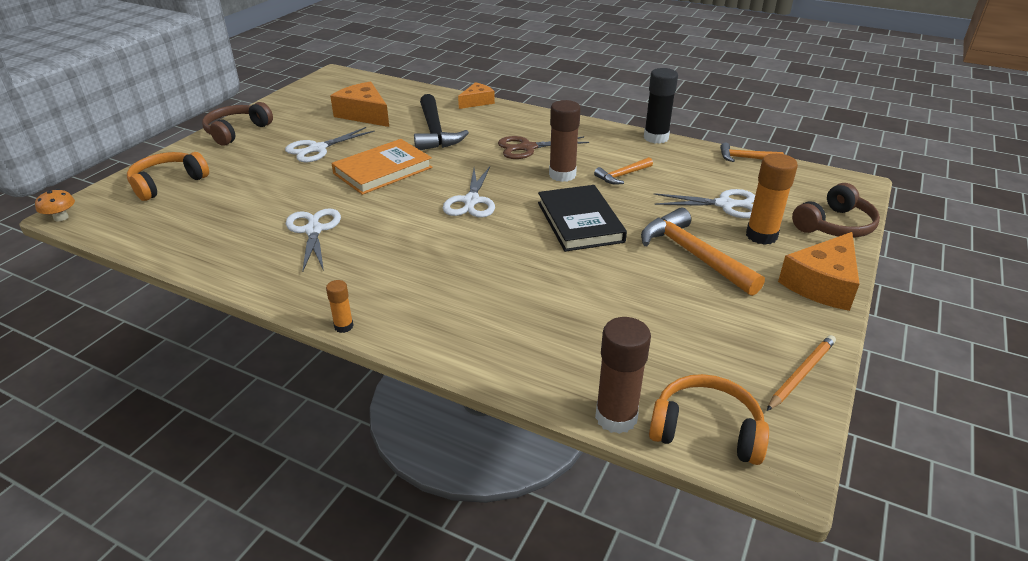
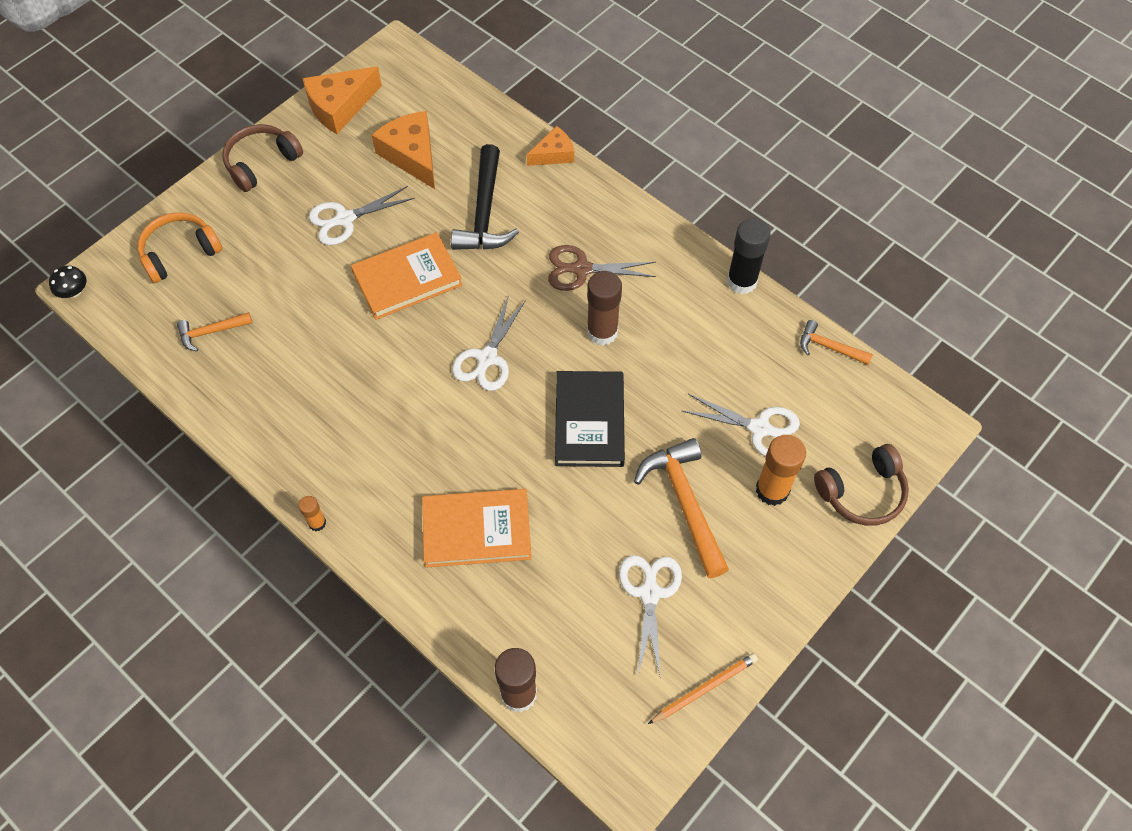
camera: 15 degrees right, 25 degrees up
orange mushroom [35,189,75,221] -> black mushroom [49,266,86,298]
white scissors [286,208,341,273] -> white scissors moved to [619,555,682,675]
orange hammer [594,157,653,185] -> orange hammer moved to [177,312,252,352]
orange headphones [649,374,769,465] -> none
orange cheese [778,232,860,311] -> orange cheese moved to [302,66,382,134]
none -> orange book [422,489,532,567]

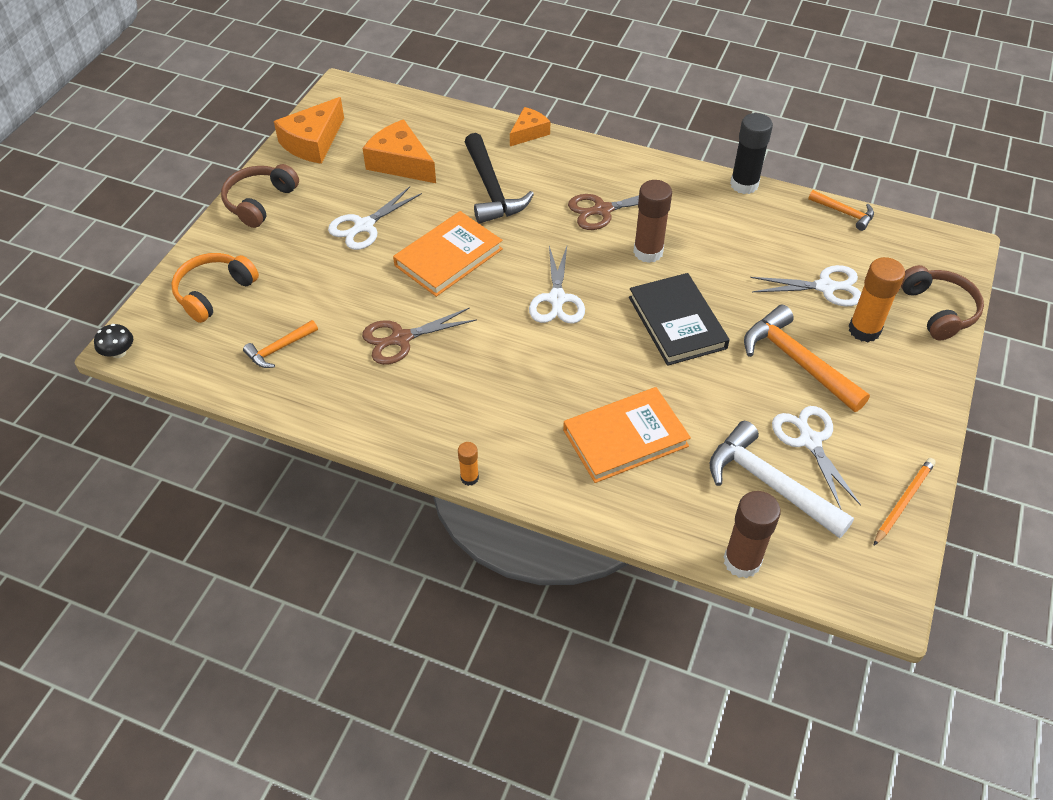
camera: 20 degrees left, 10 degrees down
orange hammer [800,320,873,365] -> orange hammer turned 150 degrees counterclockwise [808,190,874,231]
brown headphones [814,444,909,526] -> brown headphones turned 60 degrees counterclockwise [901,265,984,340]
none -> brown scissors [362,307,477,365]
none -> white hammer [710,421,854,538]

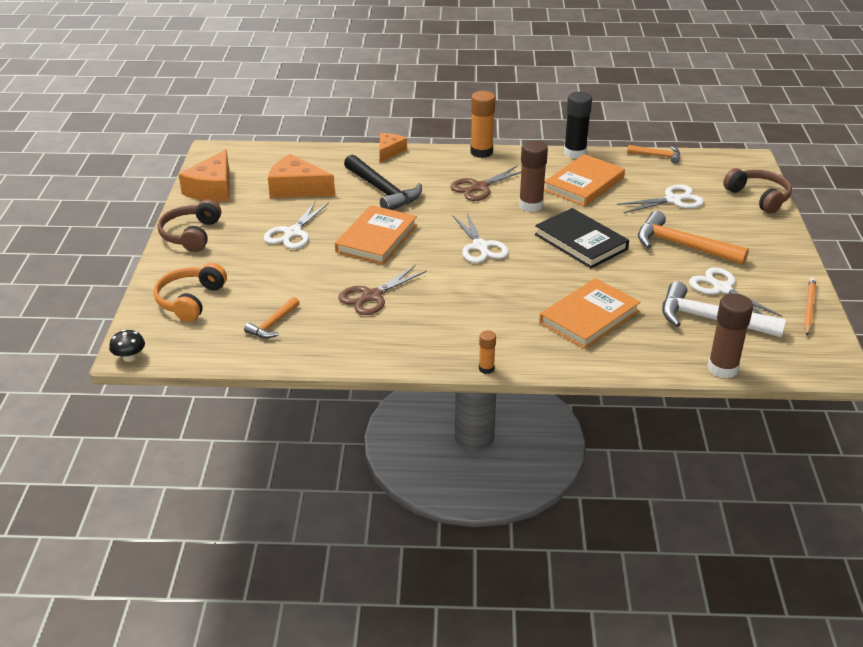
camera: 20 degrees left, 15 degrees down
orange glue stick [849,257,905,342] -> orange glue stick moved to [470,91,496,158]
none -> orange book [544,154,625,206]

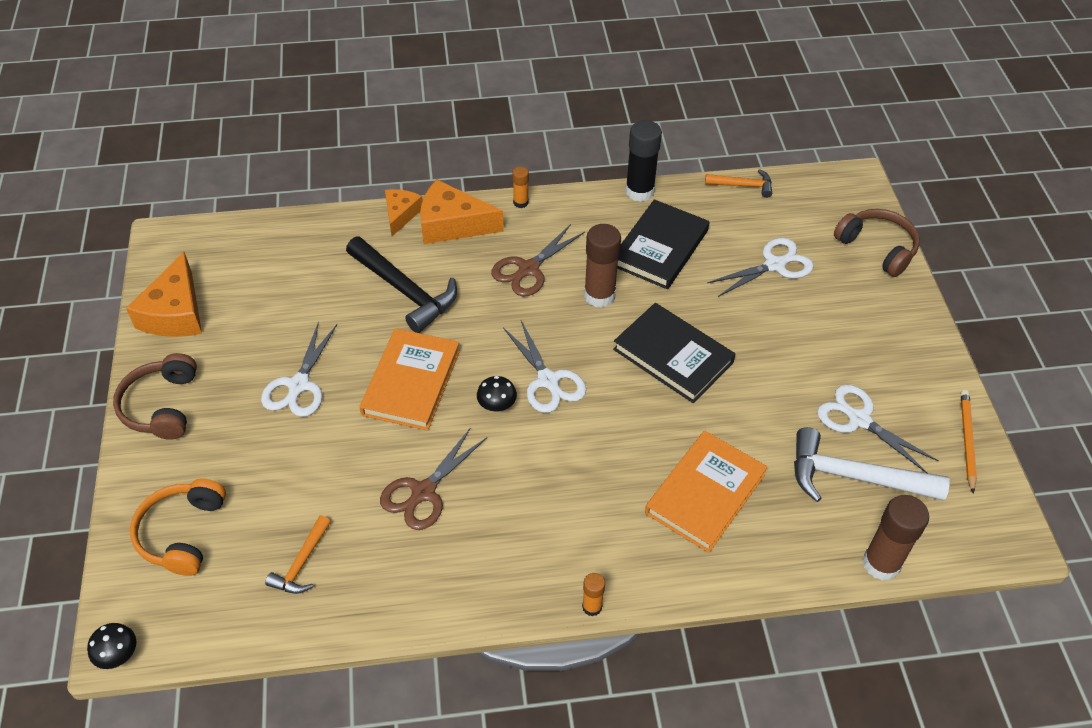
camera: 10 degrees left, 15 degrees up
orange cheese [268,154,335,198] -> orange cheese moved to [420,179,504,244]
orange glue stick [470,91,496,158] -> orange glue stick [512,167,529,208], size x0.52
orange book [544,154,625,206] -> black book [617,199,709,289]
orange hammer [638,211,749,265] -> none
none -> black mushroom [477,376,517,412]

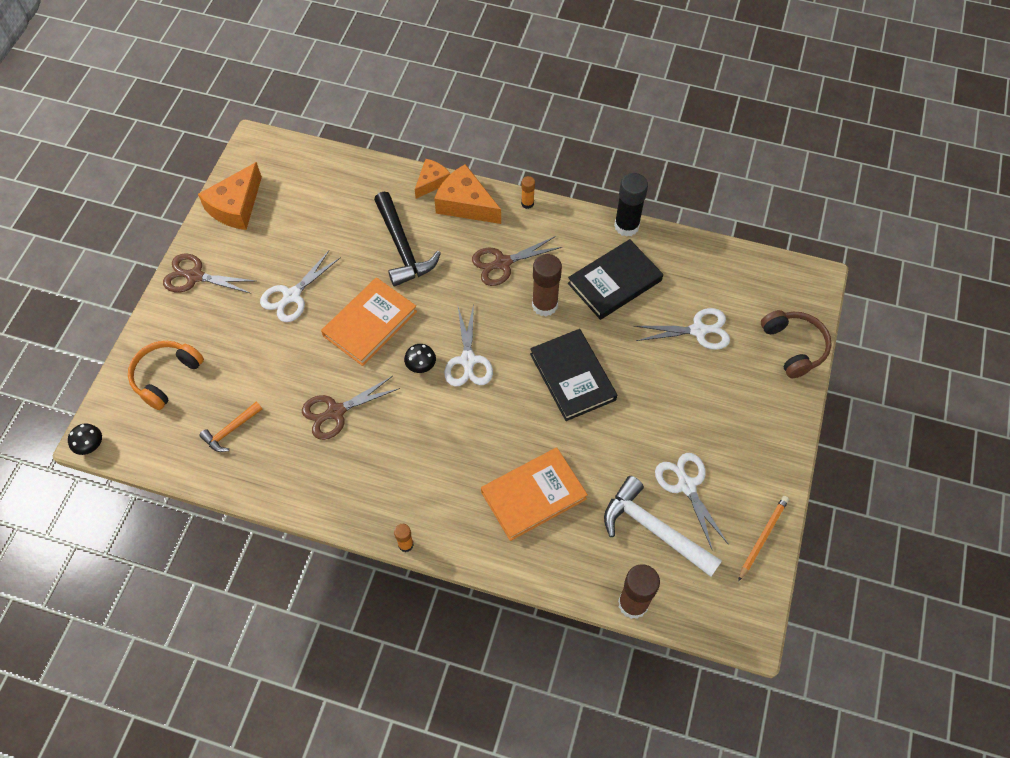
camera: 25 degrees right, 10 degrees up
brown headphones [113,353,197,440] -> brown scissors [163,253,255,294]
orange hammer [705,169,772,198] -> none

